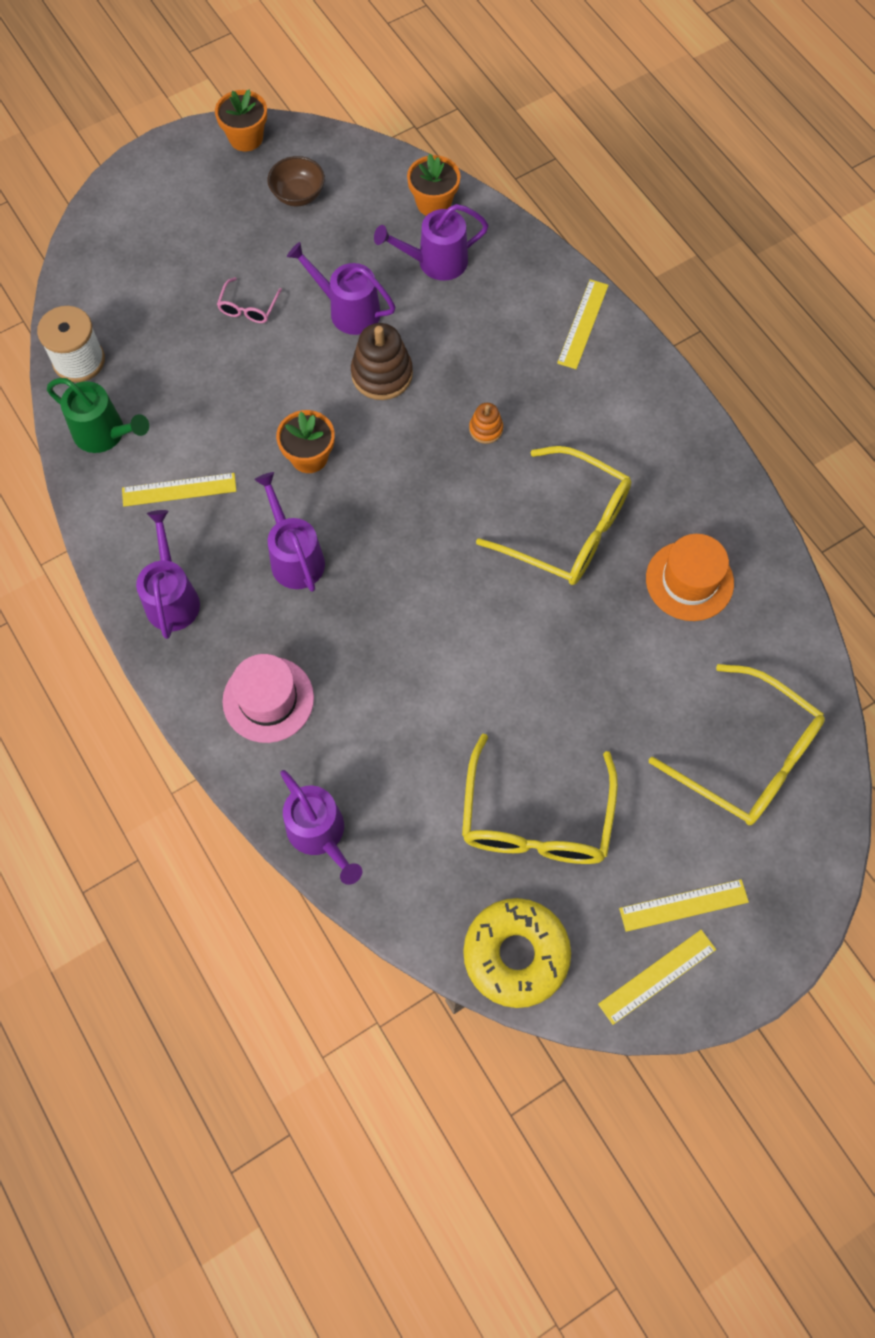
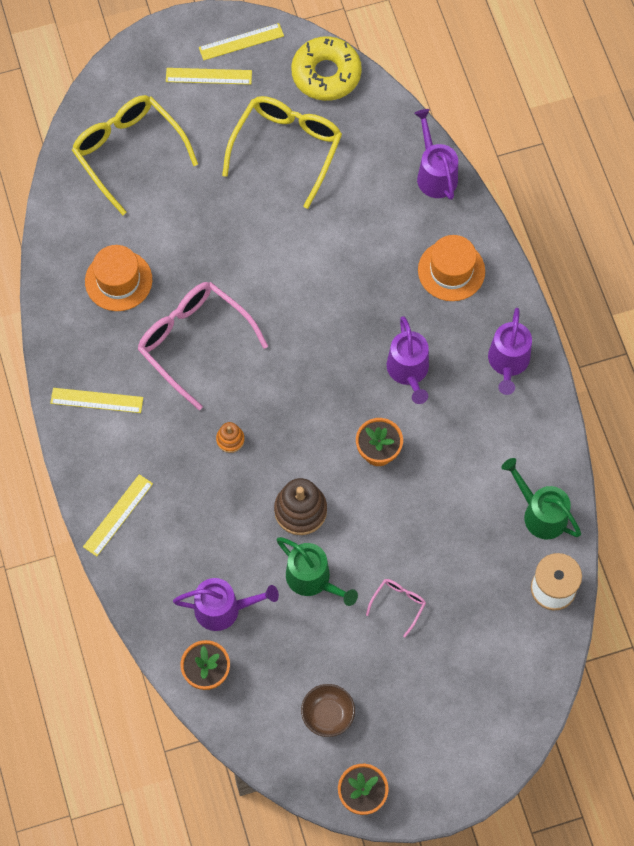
camera: 165 degrees left, 0 degrees up
yellow ruler [122,473,237,507] -> yellow ruler moved to [50,388,143,413]
pink hat [223,654,314,743] -> orange hat [418,235,485,301]
purple watering can [287,242,395,335] -> green watering can [277,537,358,606]
yellow glasses [476,446,631,585] -> pink glasses [137,282,268,410]

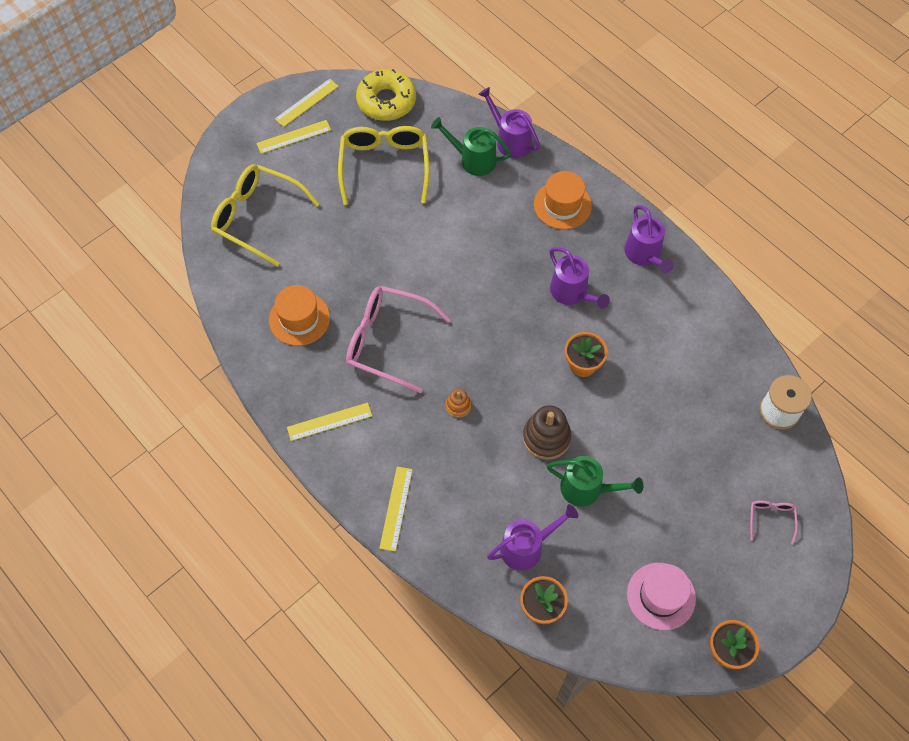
camera: 25 degrees left, 5 degrees down
brown bowl [301,684,355,737] -> pink hat [627,563,696,630]
pink glasses [366,579,426,637] -> pink glasses moved to [750,501,798,545]
green watering can [502,458,581,539] -> green watering can moved to [431,117,511,176]

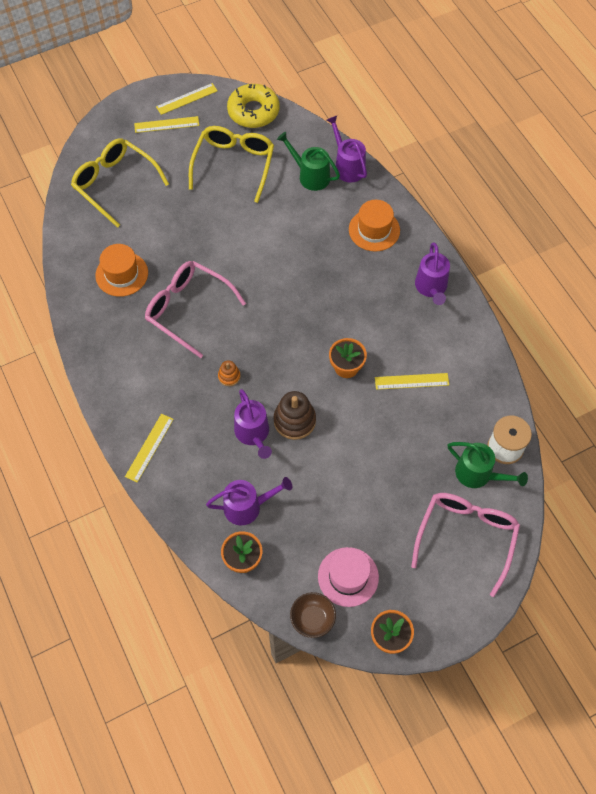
camera: 15 degrees right, 0 degrees up
yellow ruler [287,402,372,441] -> yellow ruler moved to [375,373,449,390]
green watering can [547,456,643,507] -> green watering can moved to [448,442,528,488]
purple watering can [550,247,610,309] -> purple watering can moved to [234,389,272,459]
pink glasses [750,501,798,545] -> pink glasses [411,493,520,597], size x2.24
none -> brown bowl [290,592,336,638]

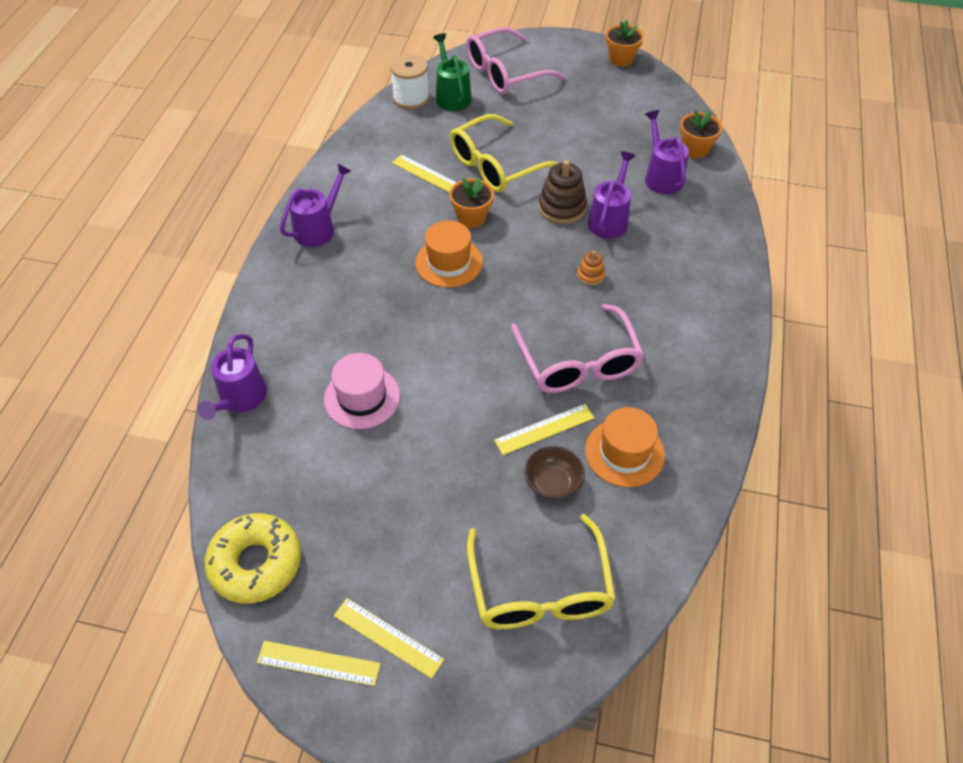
camera: 140 degrees left, 10 degrees down
yellow ruler [125,414,174,483] -> yellow ruler moved to [494,404,594,455]
yellow glasses [189,126,274,203] -> yellow glasses moved to [450,114,558,193]
purple watering can [206,477,292,525] -> purple watering can turned 45 degrees clockwise [645,110,689,194]
green watering can [277,132,340,191] -> none
brown bowl [290,592,336,638] -> brown bowl moved to [524,446,585,500]
pink hat [318,547,379,607] -> pink hat moved to [324,353,400,429]
orange hat [349,200,400,252] -> orange hat moved to [415,220,483,288]

